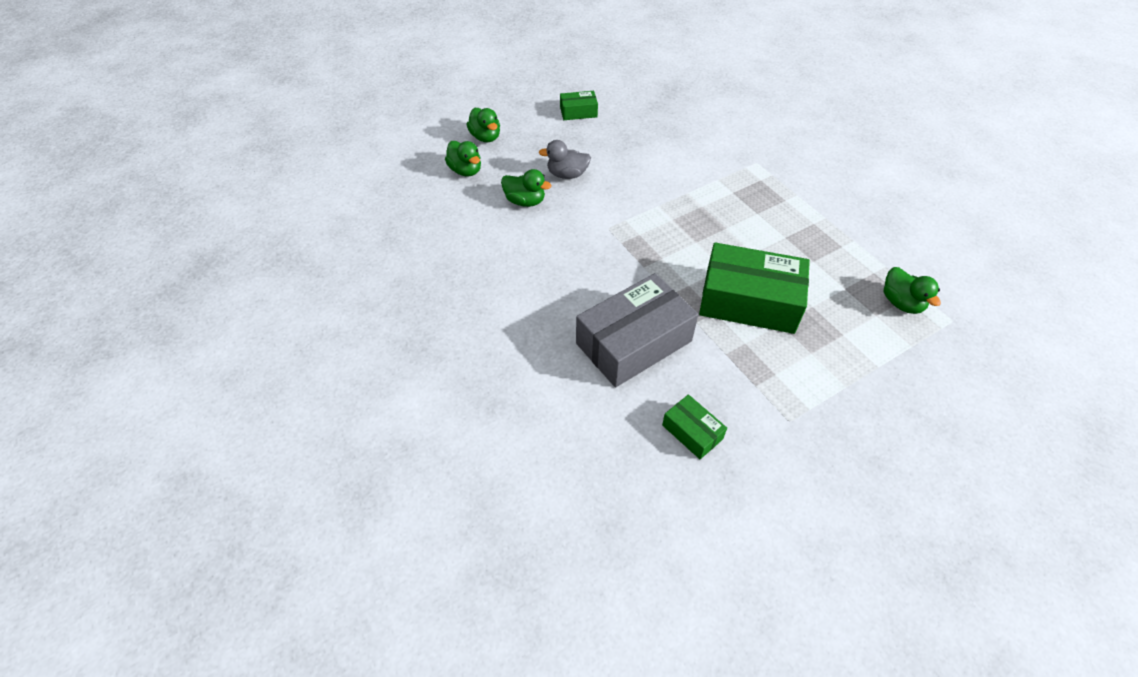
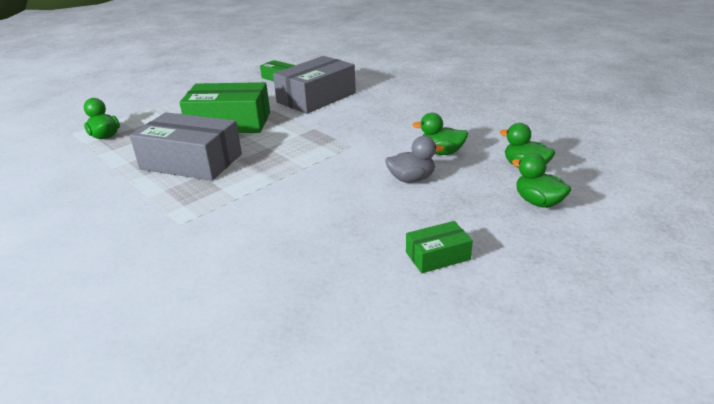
camera: 170 degrees right, 20 degrees down
none -> grey box [130,112,242,181]

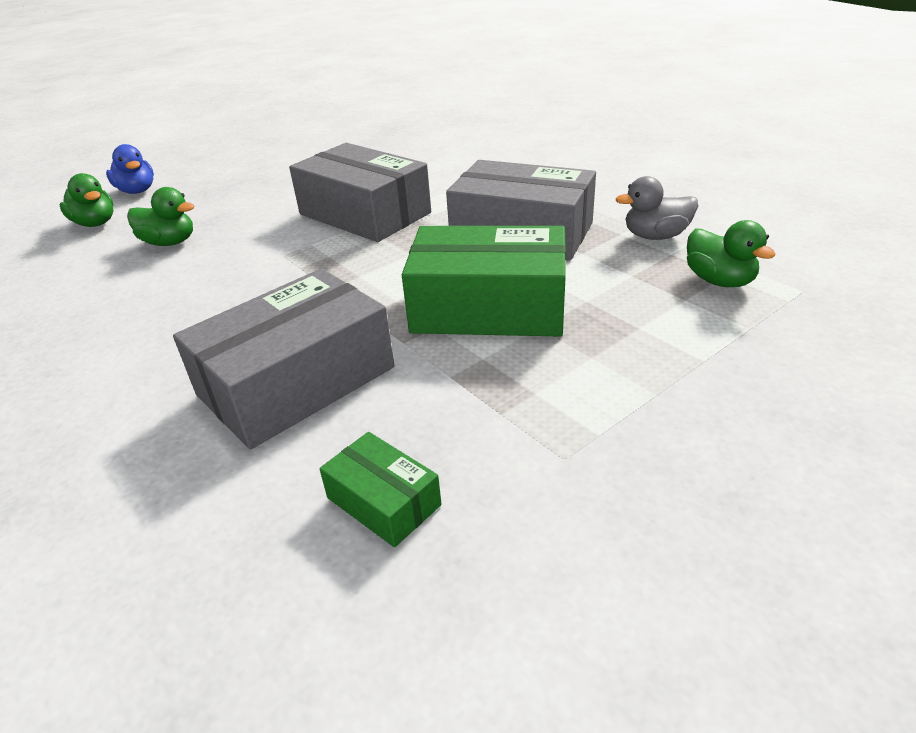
camera: 175 degrees left, 5 degrees up
grey duck [385,136,444,183] -> grey duck moved to [616,176,698,240]
green box [406,221,473,273] -> none
green duck [512,153,571,208] -> blue duck [106,144,154,194]
none -> grey box [289,143,431,242]

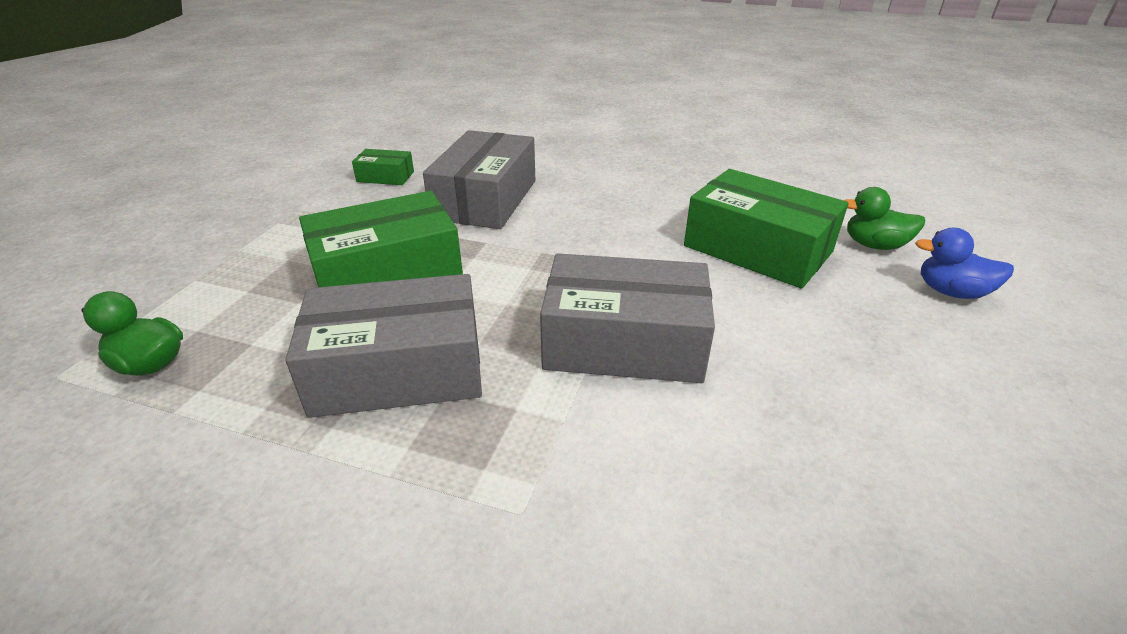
camera: 145 degrees right, 0 degrees up
green duck [127,187,194,246] -> green box [684,169,848,288]
grey duck [616,176,698,240] -> none

